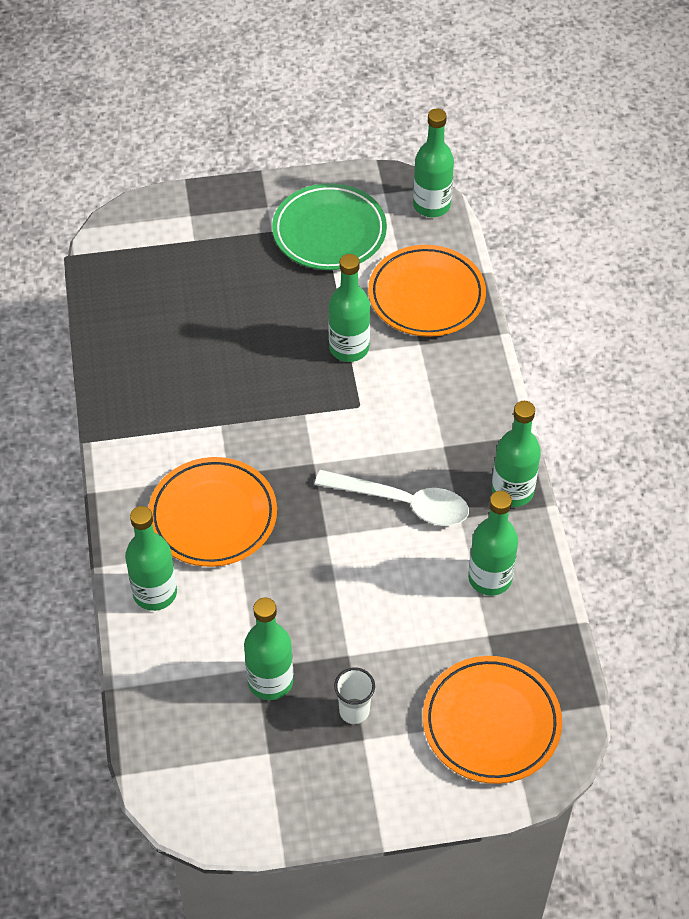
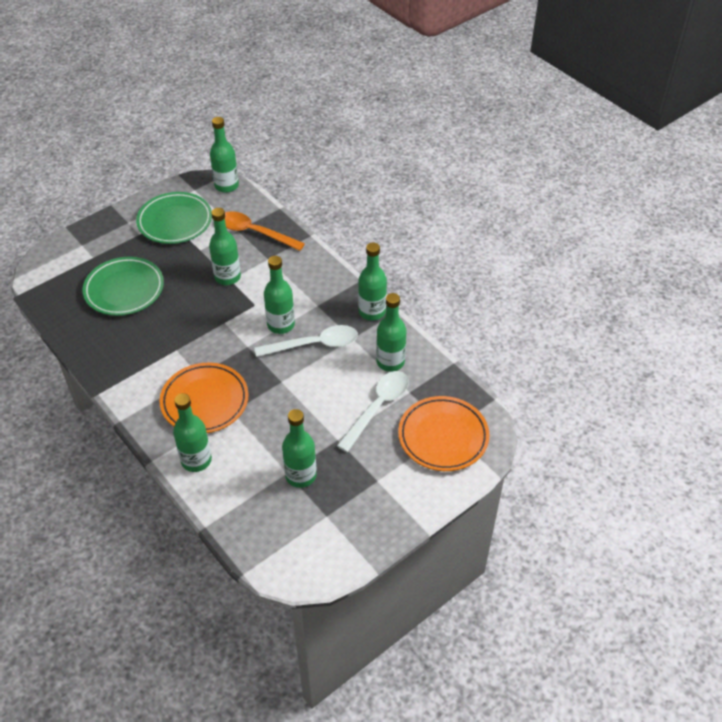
camera: 30 degrees left, 5 degrees down
white cup [334,667,375,724] -> none
orange plate [368,245,486,337] -> orange spoon [225,211,305,251]
none -> green plate [82,257,164,316]
none -> green bottle [264,256,295,334]
none -> white spoon [337,371,409,452]

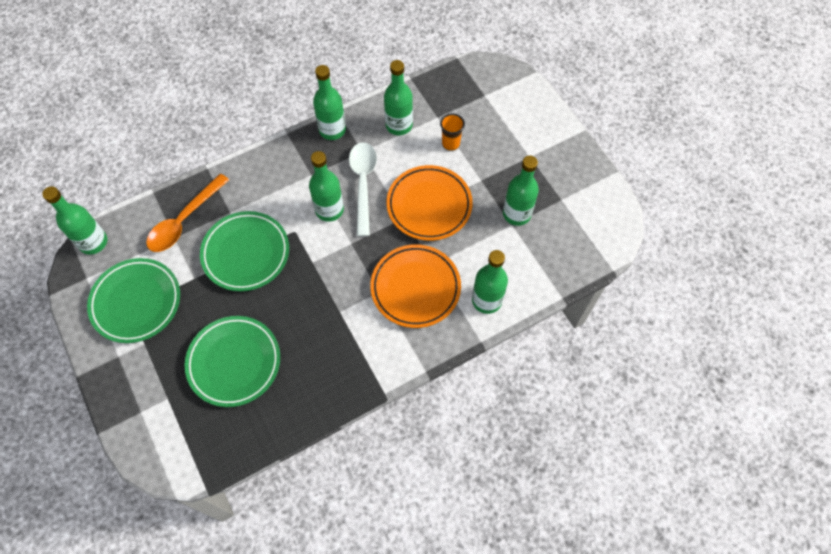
camera: 80 degrees left, 15 degrees up
green bottle [209,208,241,285] -> green plate [200,211,289,291]
white spoon [337,371,409,452] -> orange cup [440,113,465,151]
orange plate [398,396,489,471] -> orange plate moved to [387,165,473,241]

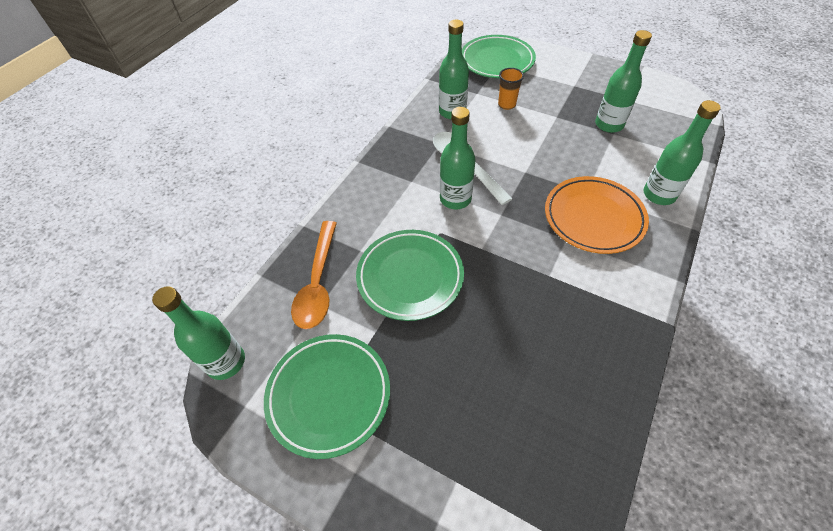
camera: 30 degrees left, 10 degrees down
green plate [185,316,280,407] -> green plate moved to [462,35,536,78]
green bottle [313,65,346,140] -> none
orange plate [387,165,473,241] -> none

